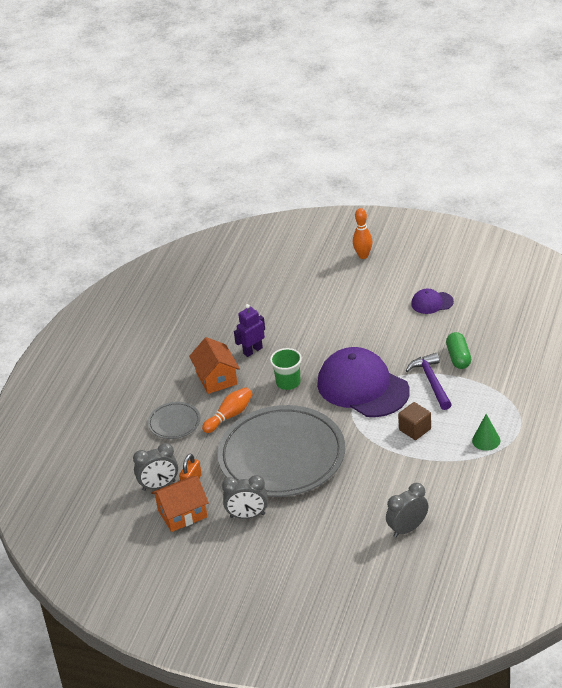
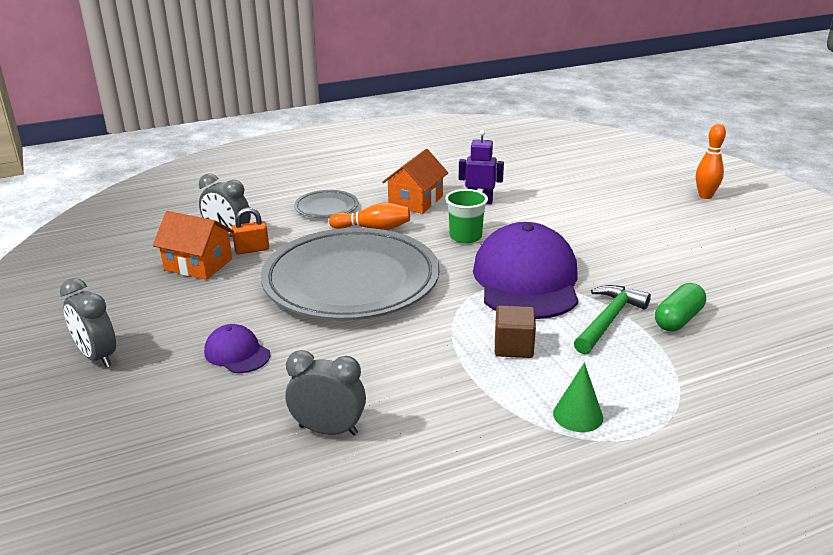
camera: 45 degrees right, 10 degrees down
grey clock [222,475,268,519] -> grey clock moved to [60,278,116,367]
purple hammer [406,353,452,410] -> green hammer [574,285,651,354]
purple cap [411,289,454,314] -> purple cap moved to [204,324,270,373]

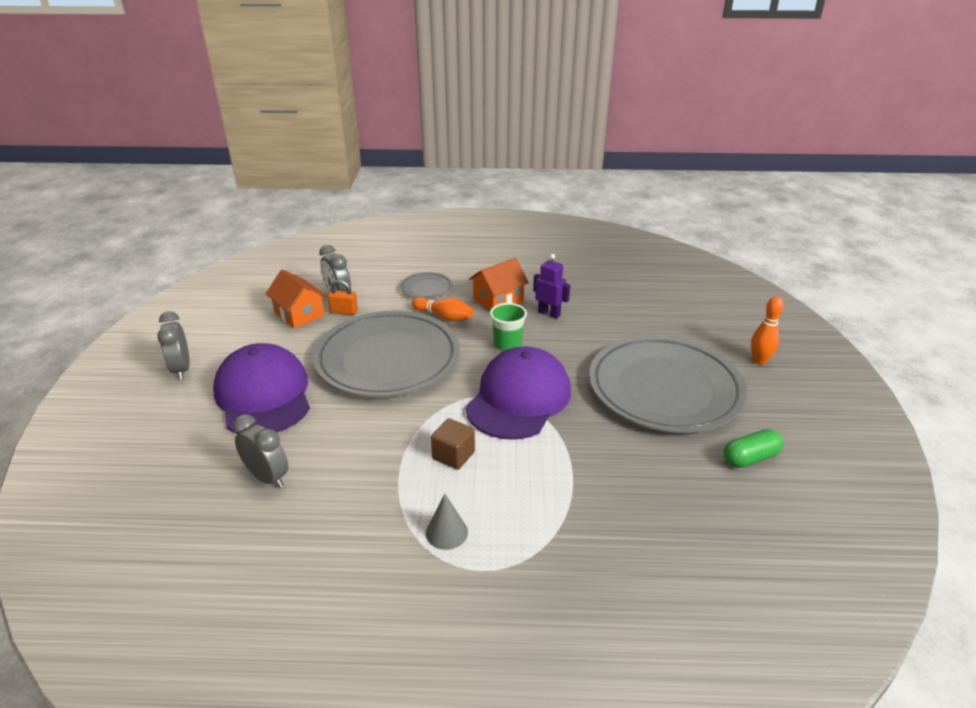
camera: 25 degrees right, 5 degrees up
purple cap [204,324,270,373] -> purple cap [213,343,310,434], size x2.22
green cone [553,362,603,432] -> grey cone [426,494,468,550]
green hammer [574,285,651,354] -> none
green capsule [655,283,706,331] -> green capsule moved to [723,429,783,468]
none -> grey plate [589,336,747,433]

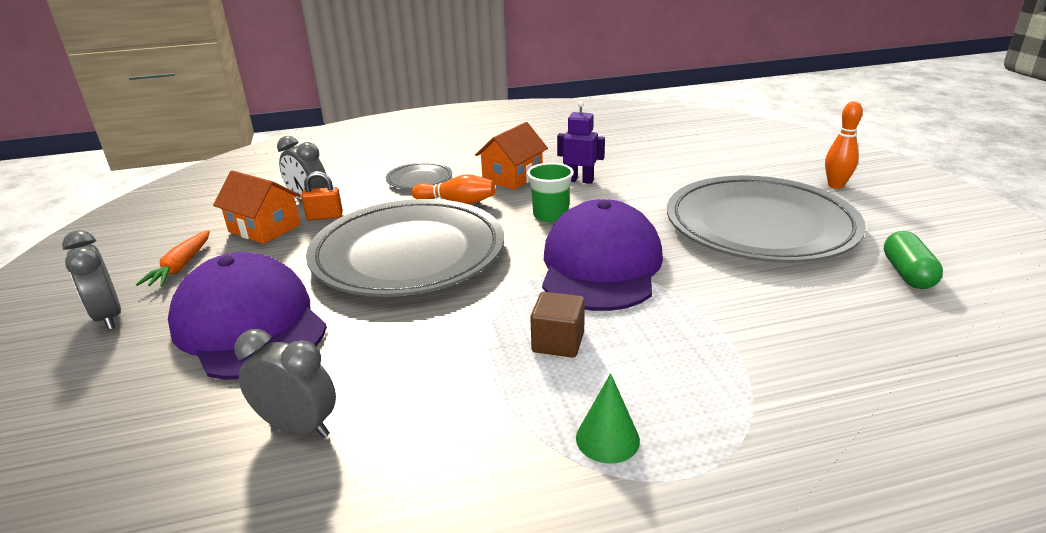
camera: 15 degrees left, 5 degrees down
grey cone [426,494,468,550] -> green cone [576,373,640,464]
green capsule [723,429,783,468] -> green capsule turned 45 degrees counterclockwise [884,231,943,289]
none -> orange carrot [136,230,210,287]

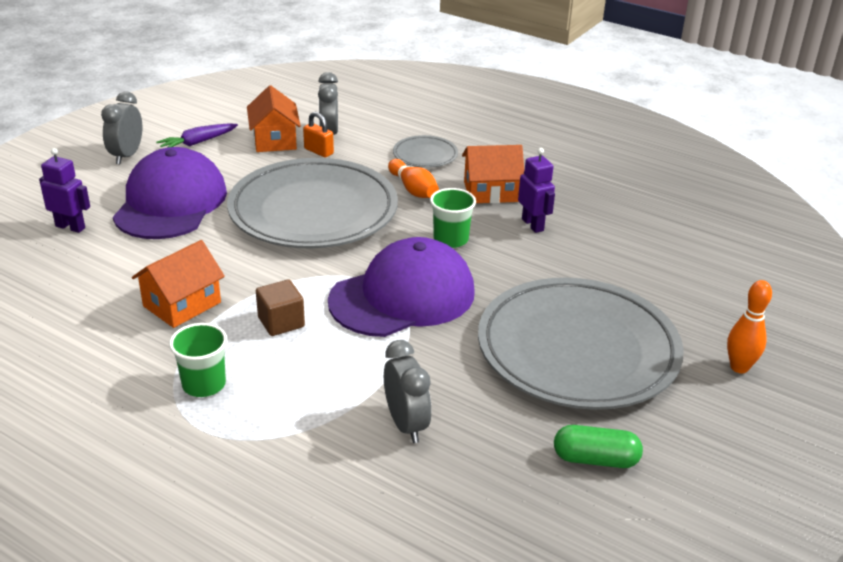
camera: 45 degrees right, 5 degrees up
orange carrot [136,230,210,287] -> purple carrot [156,123,238,147]
grey clock [234,329,336,438] -> grey clock moved to [384,340,431,443]
green cone [576,373,640,464] -> green cup [169,323,227,397]
green capsule [884,231,943,289] -> green capsule turned 45 degrees clockwise [554,425,643,468]
none -> purple robot [39,148,90,233]
none -> orange house [132,240,225,328]

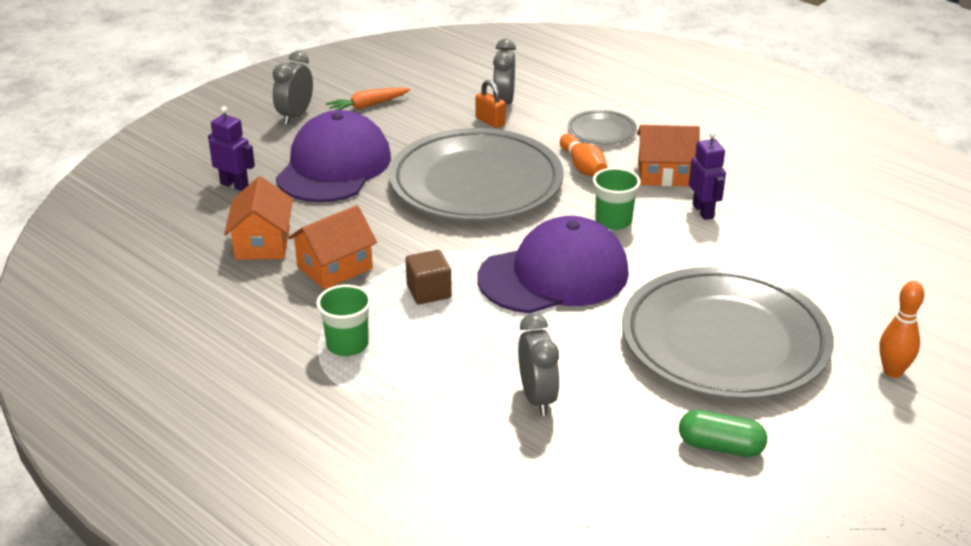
camera: 10 degrees right, 0 degrees up
purple carrot [156,123,238,147] -> orange carrot [326,87,410,110]
orange house [247,85,301,152] -> orange house moved to [224,176,293,260]

